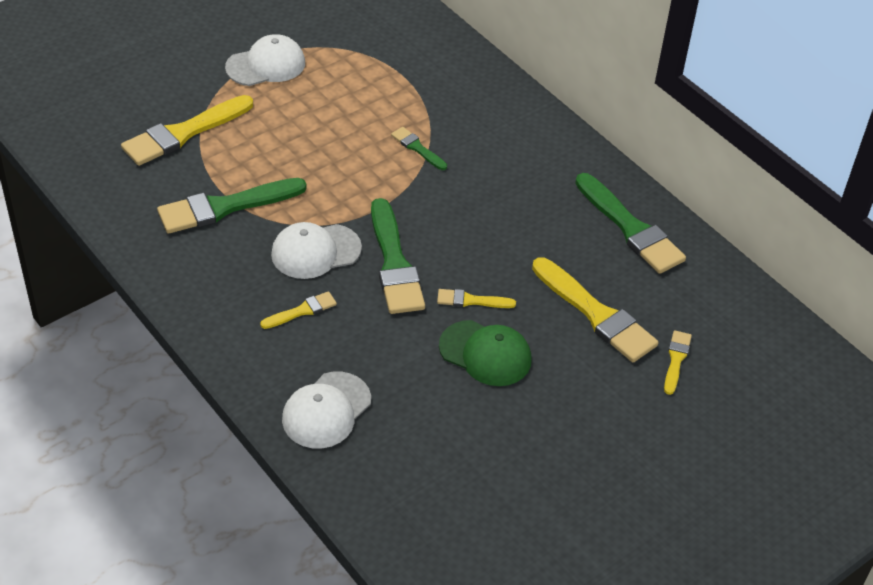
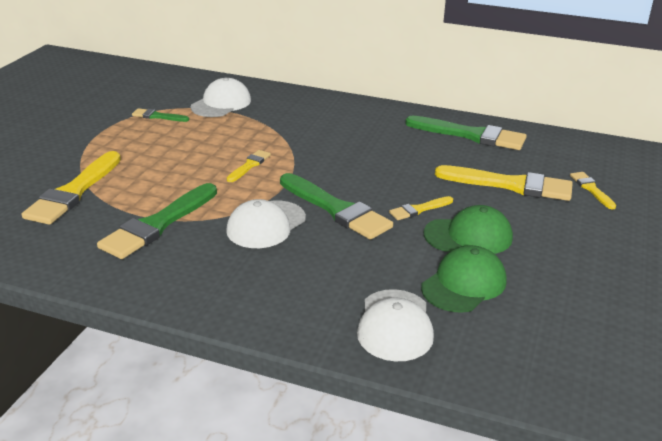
camera: 30 degrees left, 15 degrees down
white cap [225,34,305,86] -> white cap moved to [191,78,251,117]
yellow brush [260,291,337,329] -> yellow brush moved to [227,150,271,182]
green brush [391,127,447,170] -> green brush moved to [132,108,189,122]
none -> green cap [421,245,507,313]

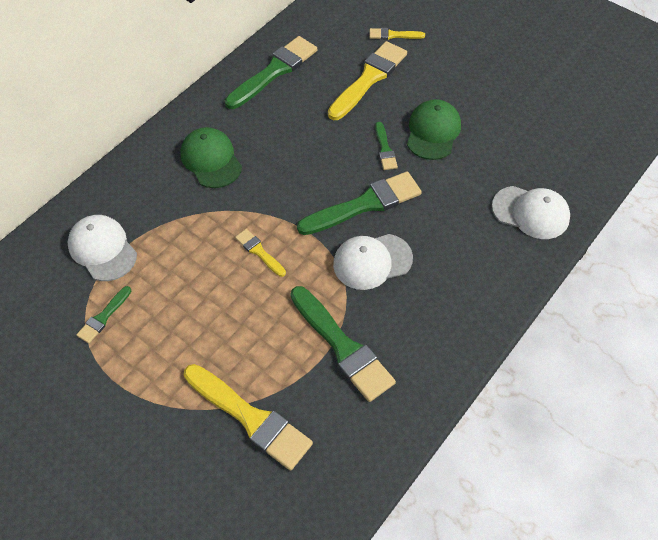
camera: 70 degrees left, 25 degrees up
white cap [226,199,306,248] -> white cap turned 105 degrees clockwise [333,234,413,290]
yellow brush [389,196,453,220] -> green brush [375,122,398,170]
green cap [421,245,507,313] -> green cap moved to [181,127,242,188]

